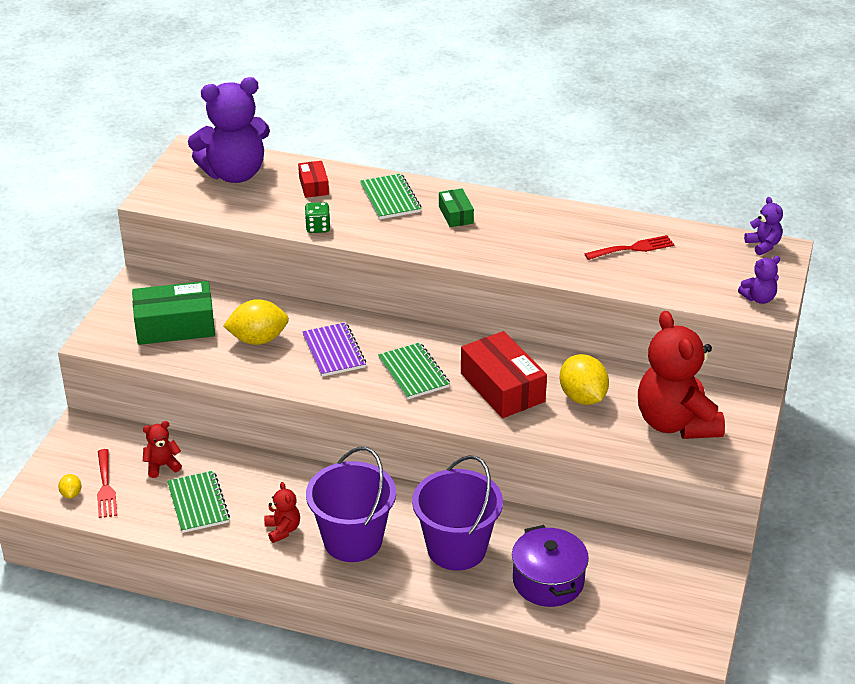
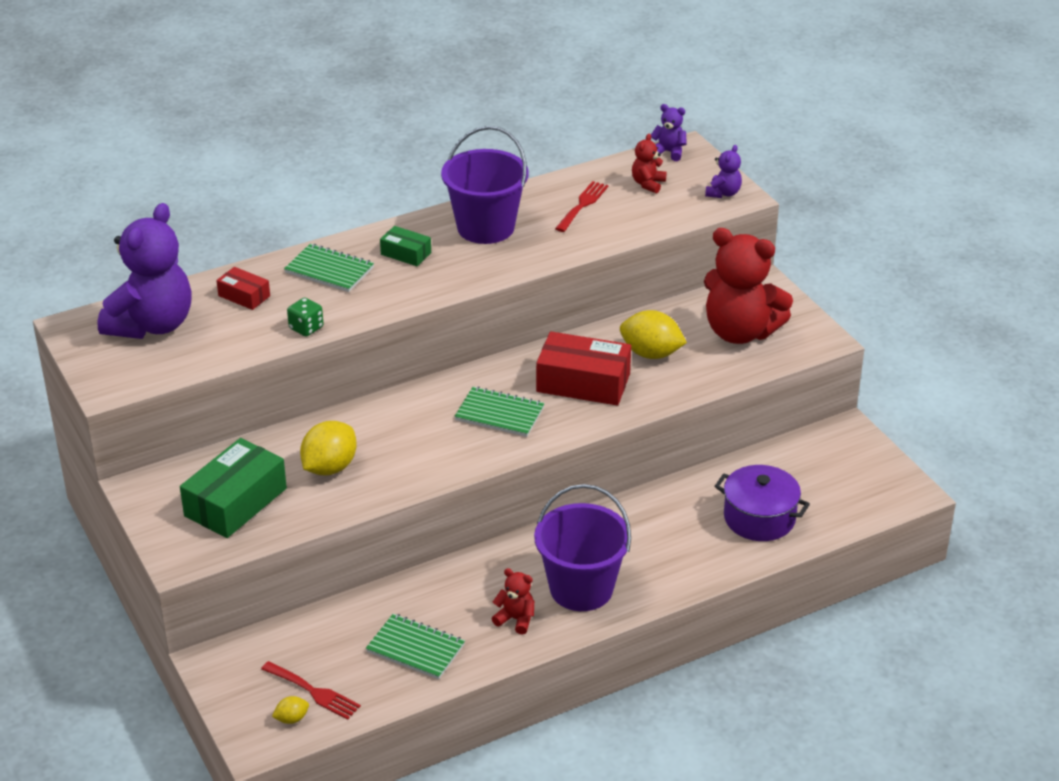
camera: 45 degrees left, 0 degrees up
yellow lemon [58,474,82,499] -> yellow lemon turned 60 degrees counterclockwise [272,696,309,724]
red teddy bear [143,421,182,478] -> red teddy bear moved to [632,134,667,193]
purple notebook [302,322,366,377] -> none
purple bucket [412,455,503,571] -> purple bucket moved to [441,126,529,244]

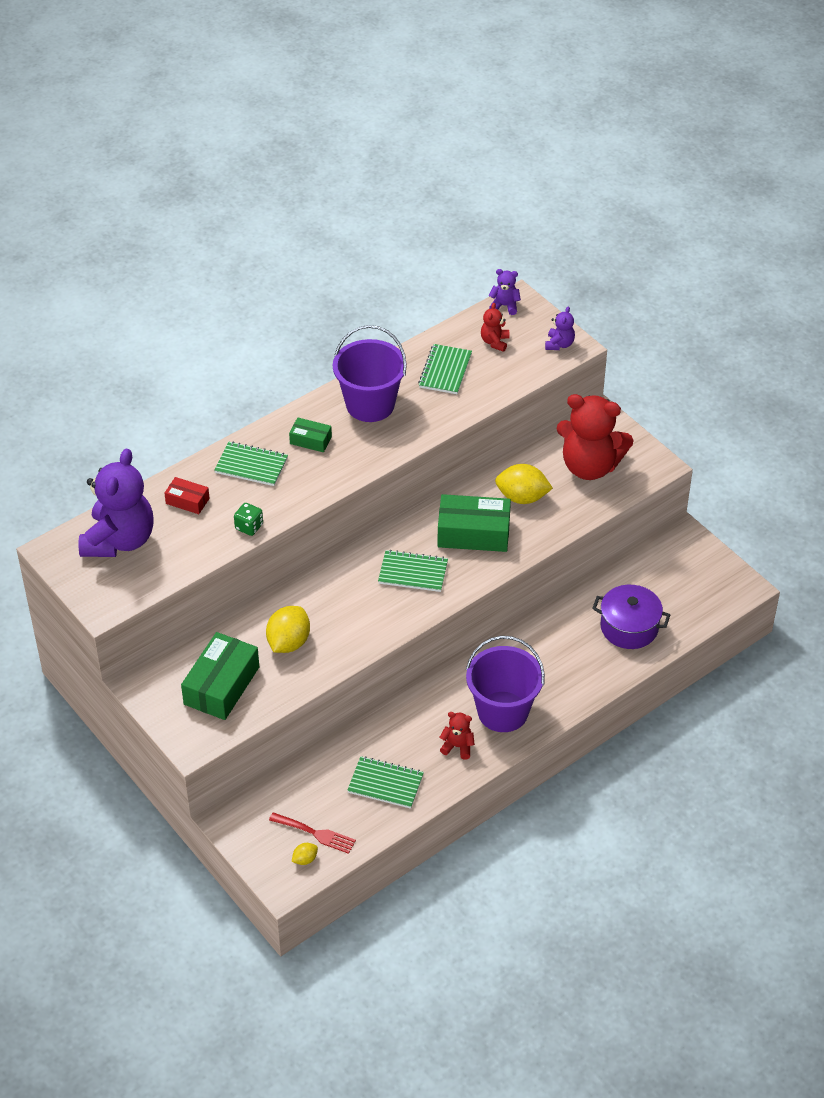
camera: 10 degrees left, 10 degrees up
red box [536,331,631,406] -> green box [437,494,511,552]
red fork [555,181,608,232] -> green notebook [418,344,472,394]

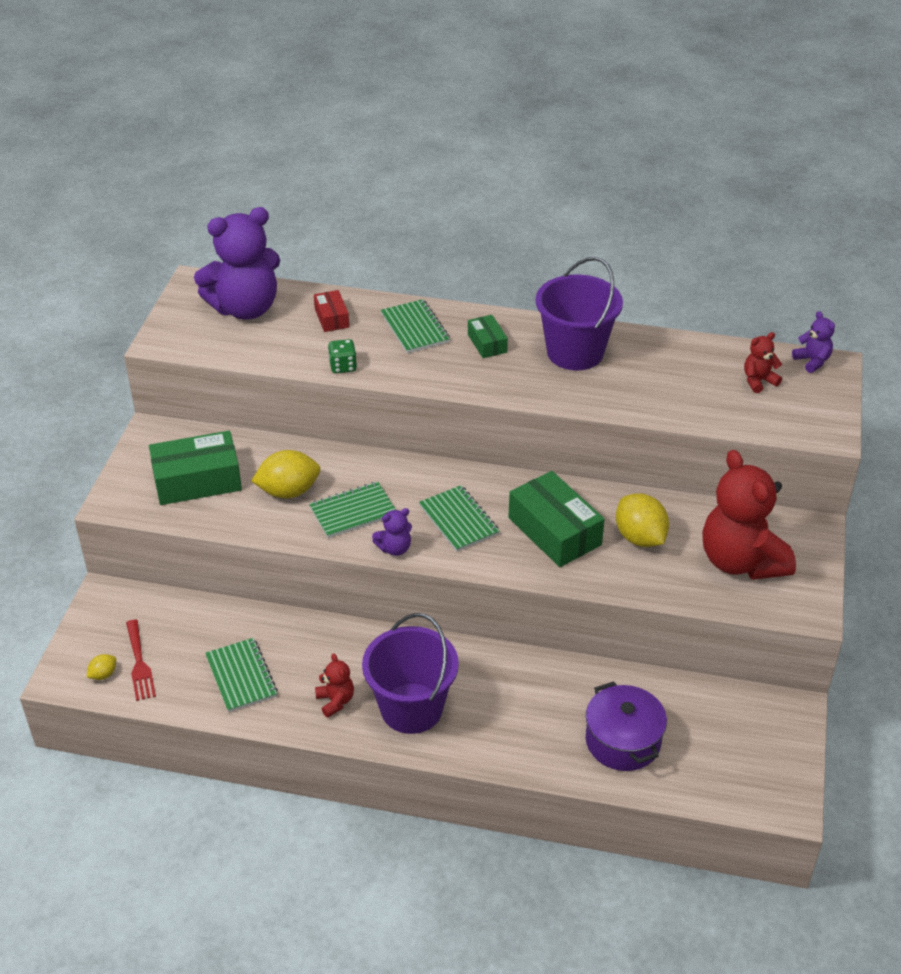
camera: 50 degrees right, 5 degrees down
yellow lemon [292,843,318,865] -> yellow lemon turned 60 degrees counterclockwise [87,654,116,680]
green notebook [418,344,472,394] -> green notebook moved to [309,482,396,538]
purple teddy bear [545,306,575,350] -> purple teddy bear moved to [372,508,412,556]

